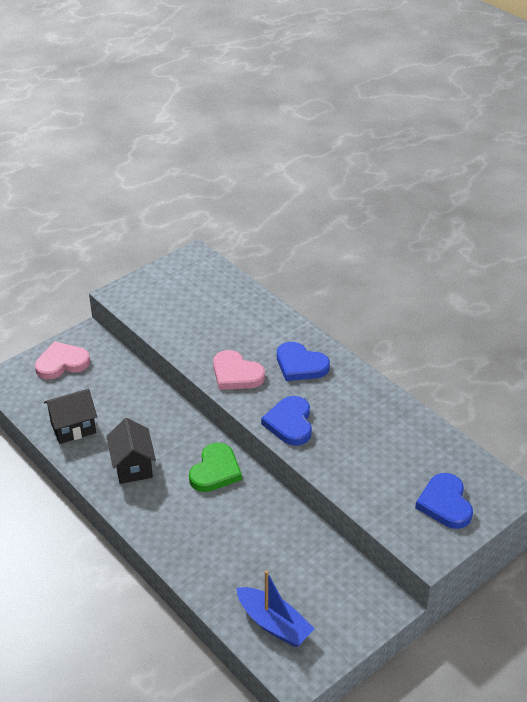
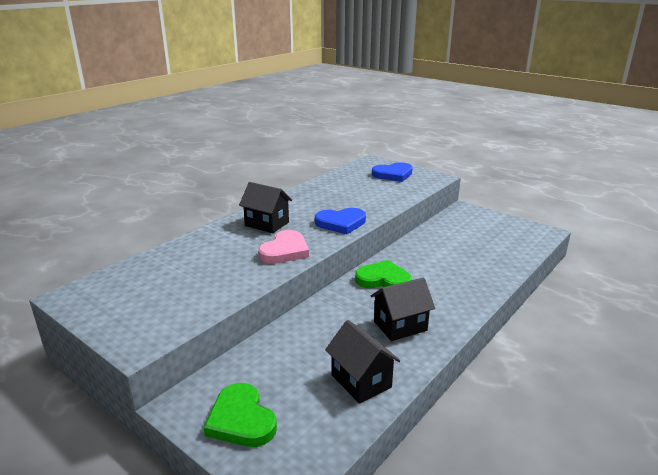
camera: 100 degrees left, 15 degrees down
pink heart [35,341,90,380] -> green heart [204,383,277,447]
blue boat [236,570,315,647] -> none
blue heart [277,342,330,381] -> black house [239,182,292,233]

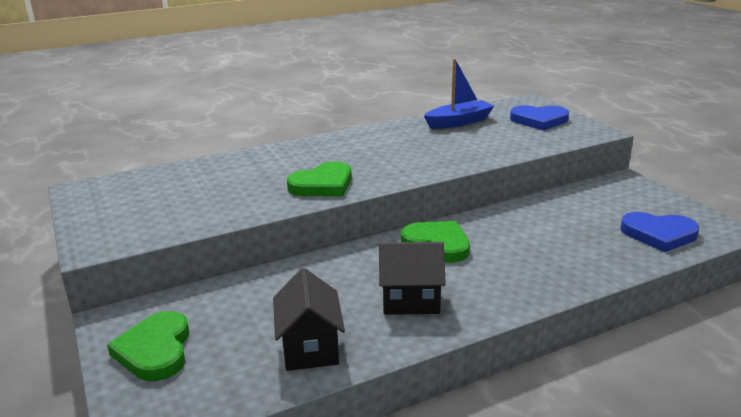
camera: 25 degrees right, 0 degrees up
black house [239,182,292,233] -> none
pink heart [258,230,309,264] -> green heart [287,161,352,196]
blue heart [315,208,366,234] -> blue heart moved to [620,212,699,252]
none -> blue boat [424,59,494,129]

